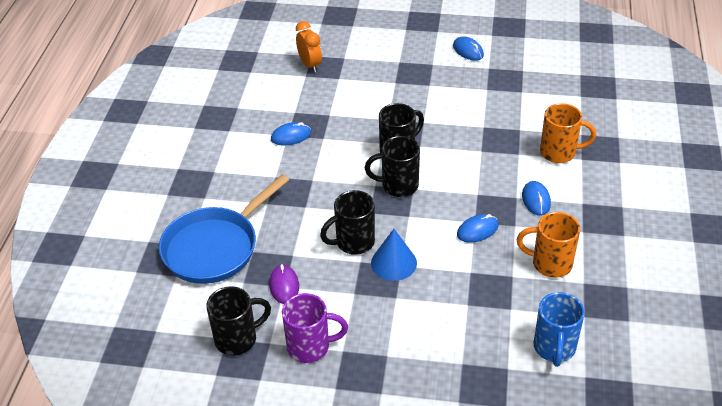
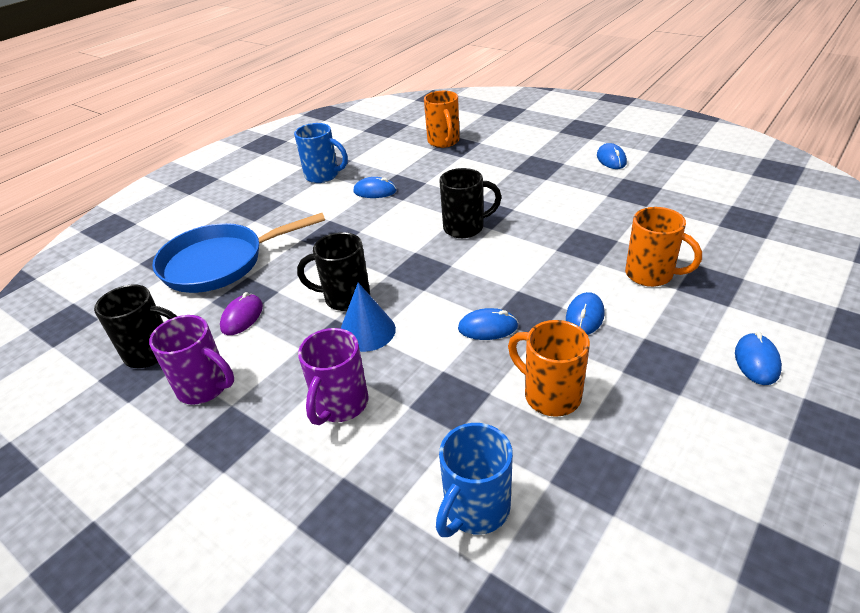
camera: 30 degrees right, 5 degrees down
orange clock [296,21,322,73] -> orange mug [424,91,460,148]
black mug [365,136,420,197] -> none
none -> blue mug [294,123,348,183]
none -> purple mug [298,328,369,425]
none -> blue mouse [735,332,782,385]

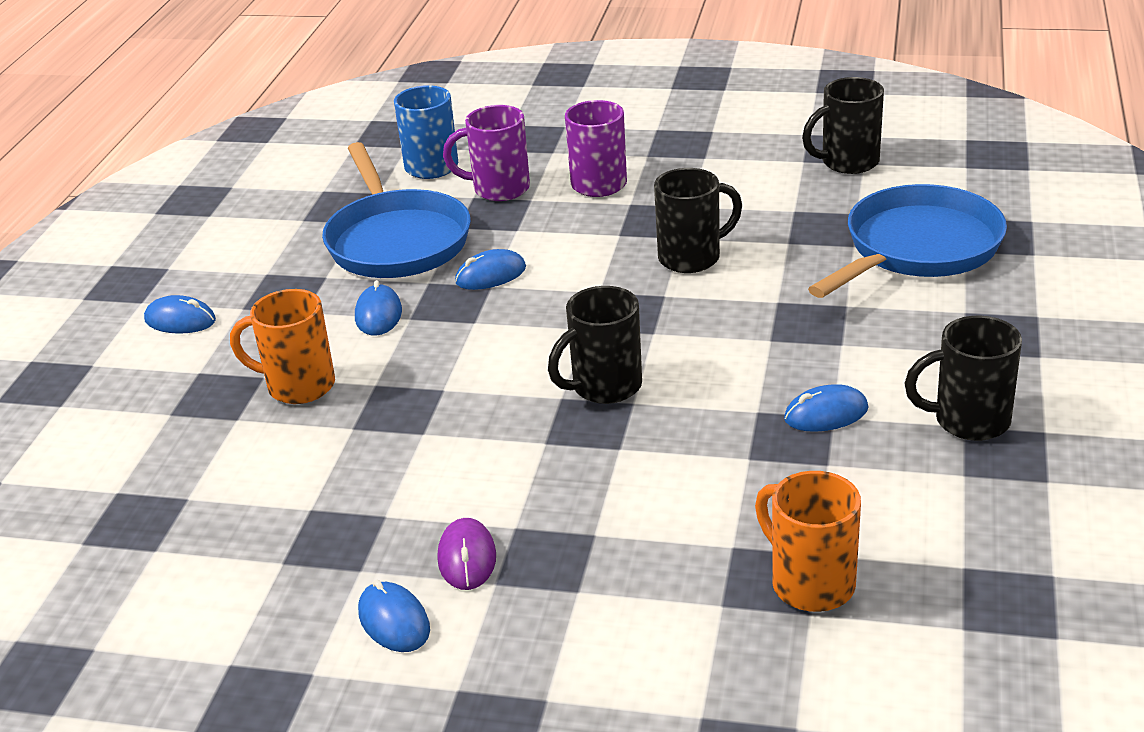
camera: 155 degrees right, 5 degrees down
purple mug [149,315,234,405] -> purple mug moved to [443,105,530,201]
purple mouse [220,292,263,335] -> purple mouse moved to [437,518,496,590]
blue mug [294,123,348,183] -> black mug [905,316,1022,441]
blue cone [341,283,396,352] -> none
orange mug [508,320,590,417] -> blue pan [322,142,471,278]
blue mouse [735,332,782,385] -> blue mouse turned 60 degrees counterclockwise [144,295,216,334]

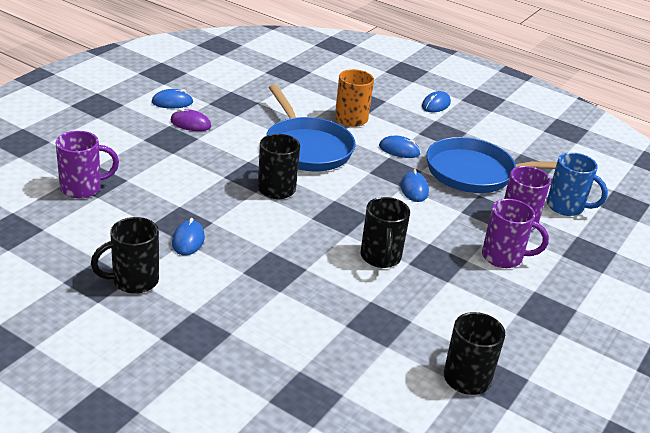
camera: 105 degrees right, 0 degrees up
orange mug [755,471,861,612] -> purple mug [56,131,119,198]
blue pan [808,184,1007,298] -> blue pan moved to [266,84,355,171]
black mug [905,316,1022,441] -> black mug turned 135 degrees counterclockwise [91,217,159,294]

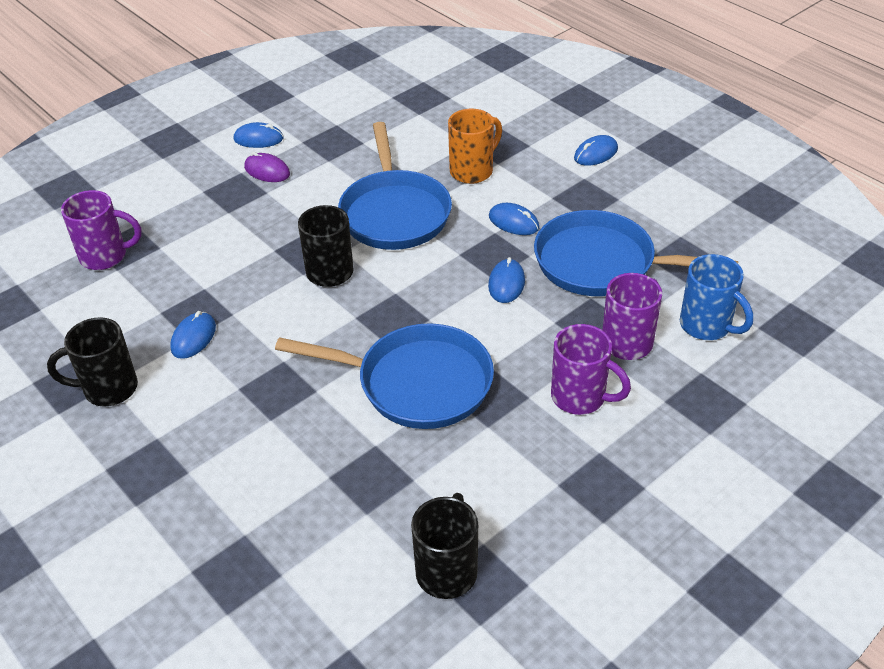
camera: 20 degrees right, 10 degrees up
black mug [360,197,410,268] -> blue pan [275,323,494,429]

